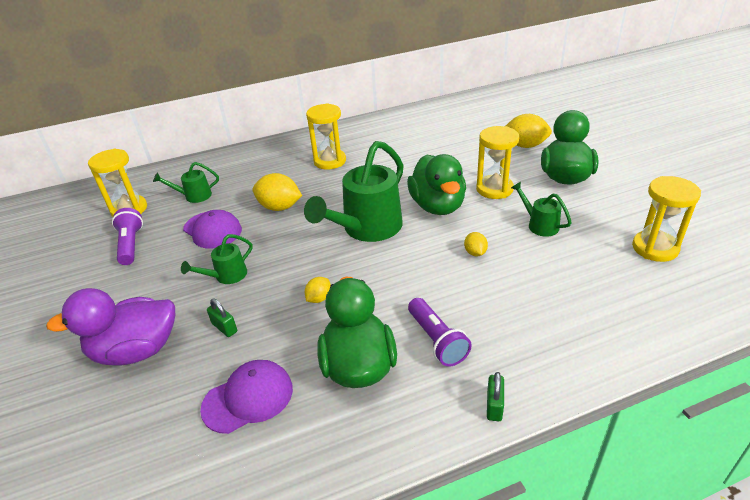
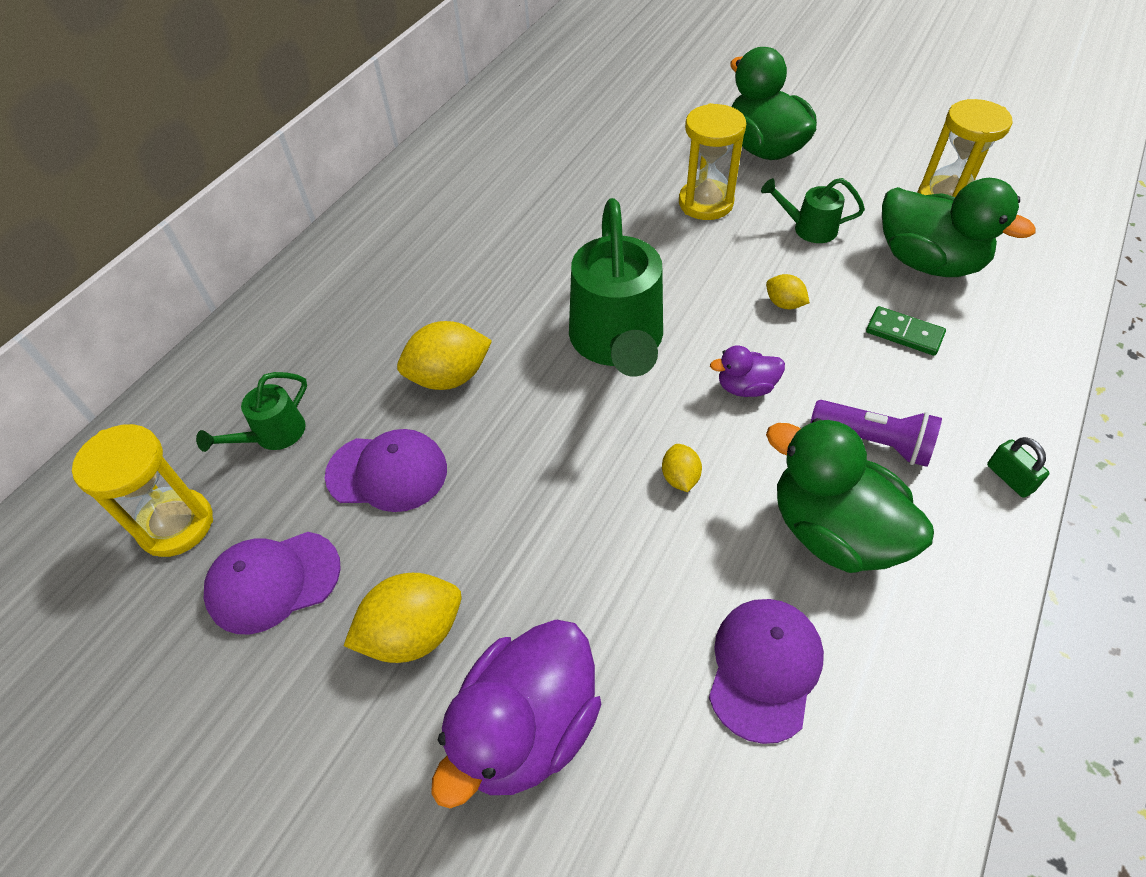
camera: 40 degrees left, 15 degrees up
purple flashlight [112,208,143,265] -> purple cap [204,532,341,634]
green watering can [181,234,253,284] -> none
green padlock [207,299,237,337] -> none
yellow hourglass [306,103,346,170] -> none
green duck [407,154,466,215] -> green duck moved to [882,178,1035,277]
yellow lemon [506,114,552,148] -> yellow lemon moved to [344,573,461,663]
none -> purple duck [710,346,785,397]
none -> green domino [866,306,946,356]

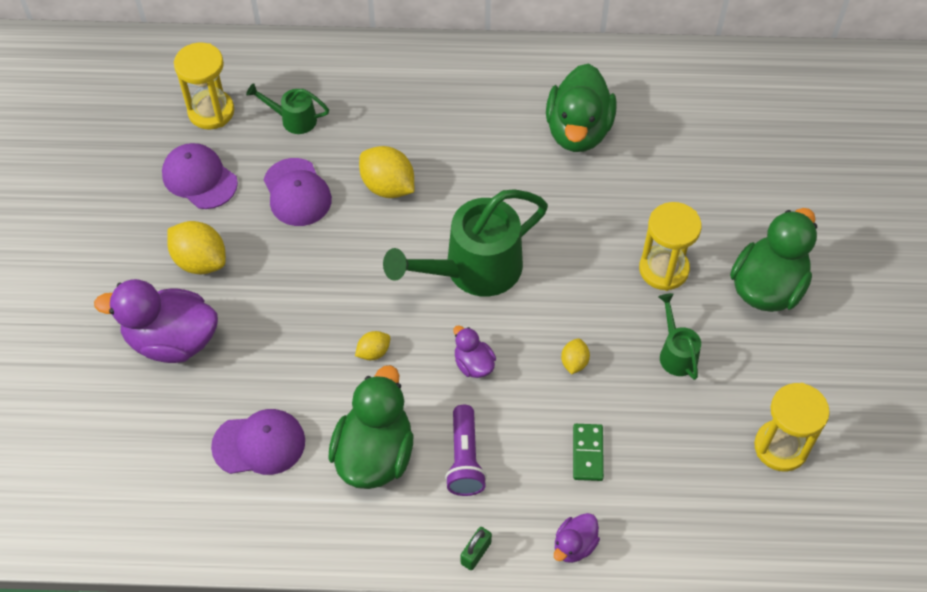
camera: 60 degrees right, 5 degrees up
green duck [882,178,1035,277] -> green duck moved to [546,64,617,152]
none -> purple duck [554,513,600,563]

